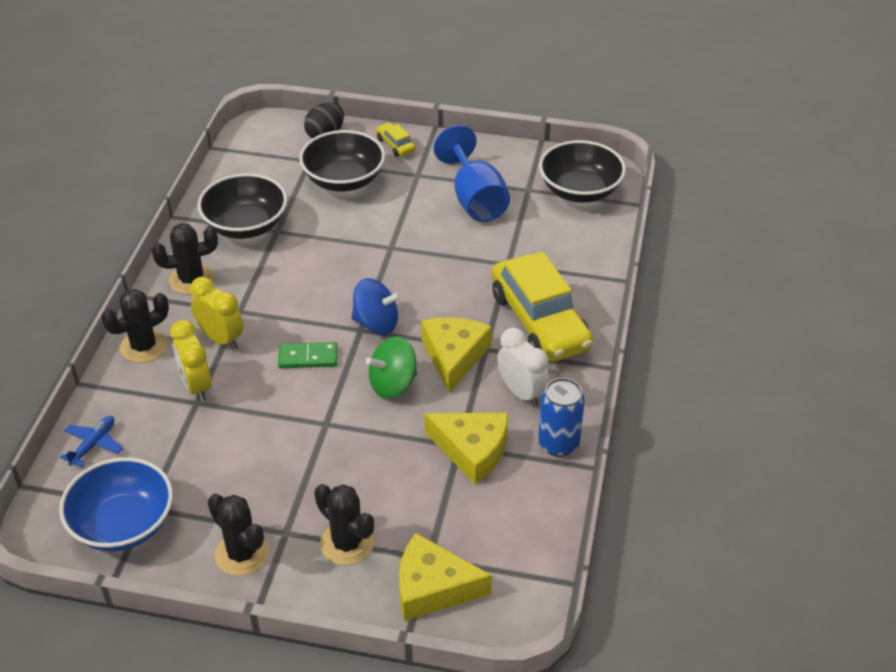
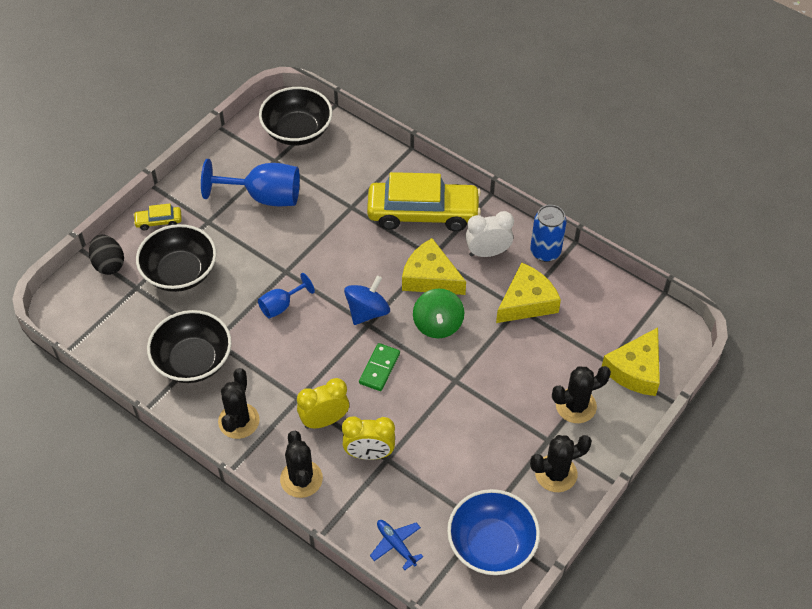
camera: 65 degrees left, 10 degrees up
none -> blue goblet [258,273,315,319]

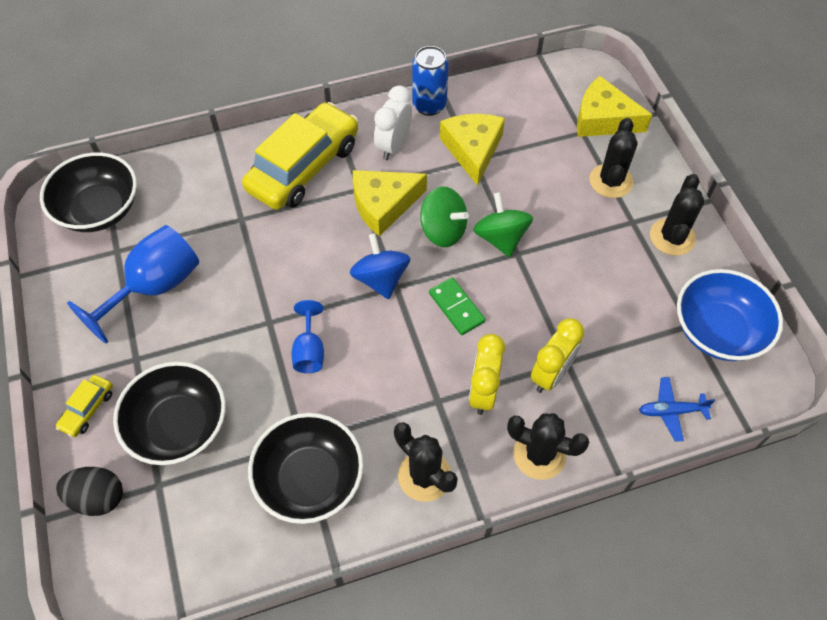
camera: 55 degrees left, 5 degrees up
yellow cheese [602,327,660,396] -> yellow cheese turned 135 degrees clockwise [577,76,652,137]
none -> green spinning top [473,192,533,257]

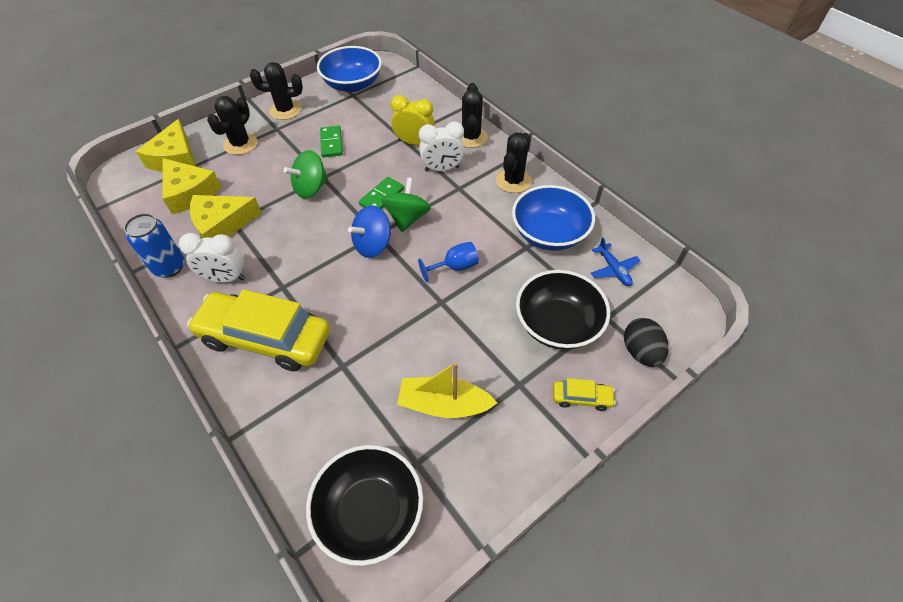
camera: 110 degrees left, 5 degrees down
blue goblet [67,225,199,344] -> yellow boat [397,362,497,418]
black bowl [248,413,363,524] -> blue bowl [512,185,595,251]
yellow cheese [353,170,427,236] -> yellow cheese moved to [162,158,221,214]
green spinning top [420,187,469,247] -> green spinning top moved to [381,177,431,232]
yellow clock [469,334,505,415] -> white clock [419,121,464,172]
black cactus [590,118,638,198] -> black cactus turned 60 degrees counterclockwise [207,96,257,155]
blue plane [639,377,715,442] -> blue plane moved to [591,237,641,286]
none -> green domino [320,126,343,157]

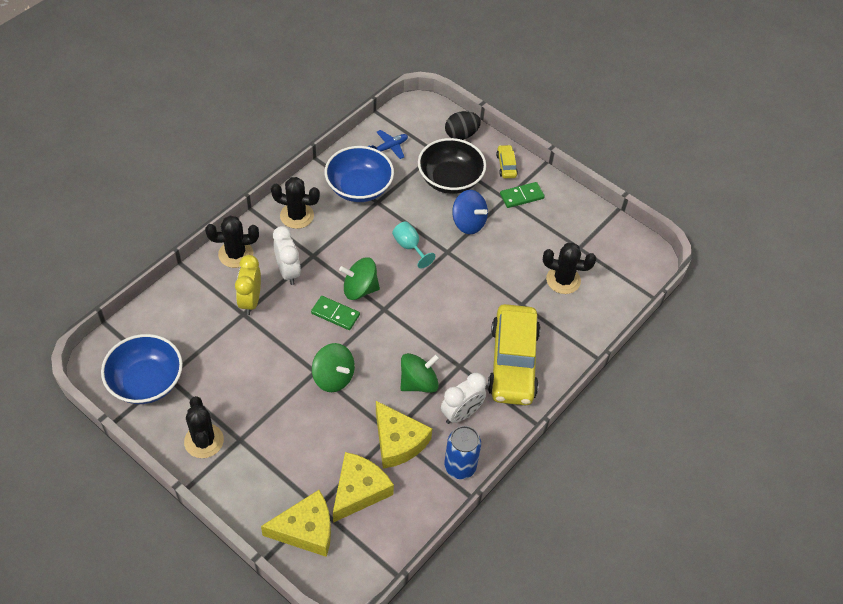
camera: 105 degrees left, 0 degrees up
white clock [179,233,245,283] -> white clock turned 60 degrees clockwise [441,373,487,424]
black cactus [207,96,257,155] -> black cactus moved to [543,243,596,294]
black bowl [306,445,423,566] -> none
green domino [320,126,343,157] -> green domino moved to [500,182,545,208]
blue spinning top [348,205,391,258] -> blue spinning top moved to [452,190,488,234]
yellow boat [397,362,497,418] -> none
blue goblet [418,242,479,282] -> turquoise goblet [392,221,435,269]
none -> green spinning top [401,353,440,393]

